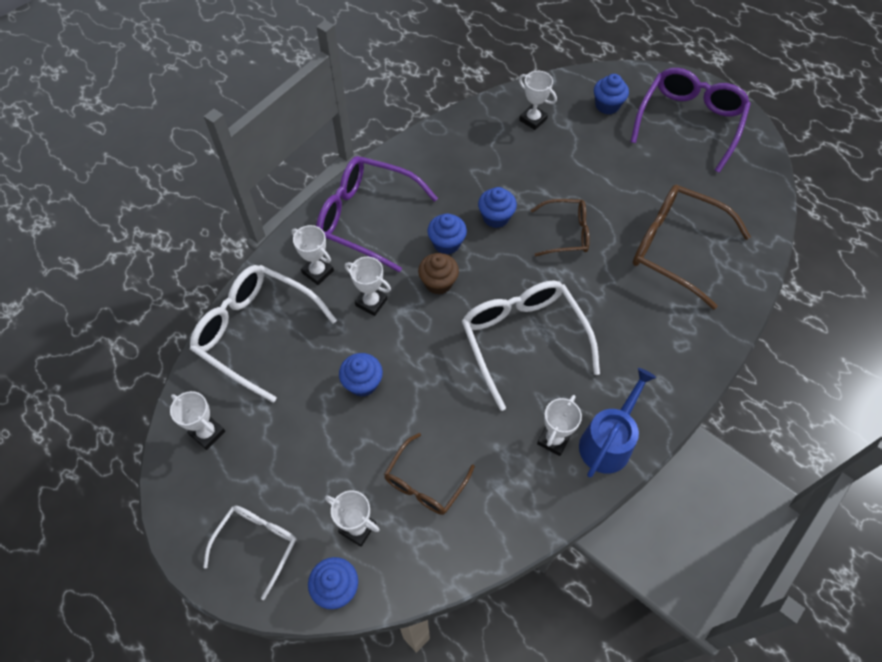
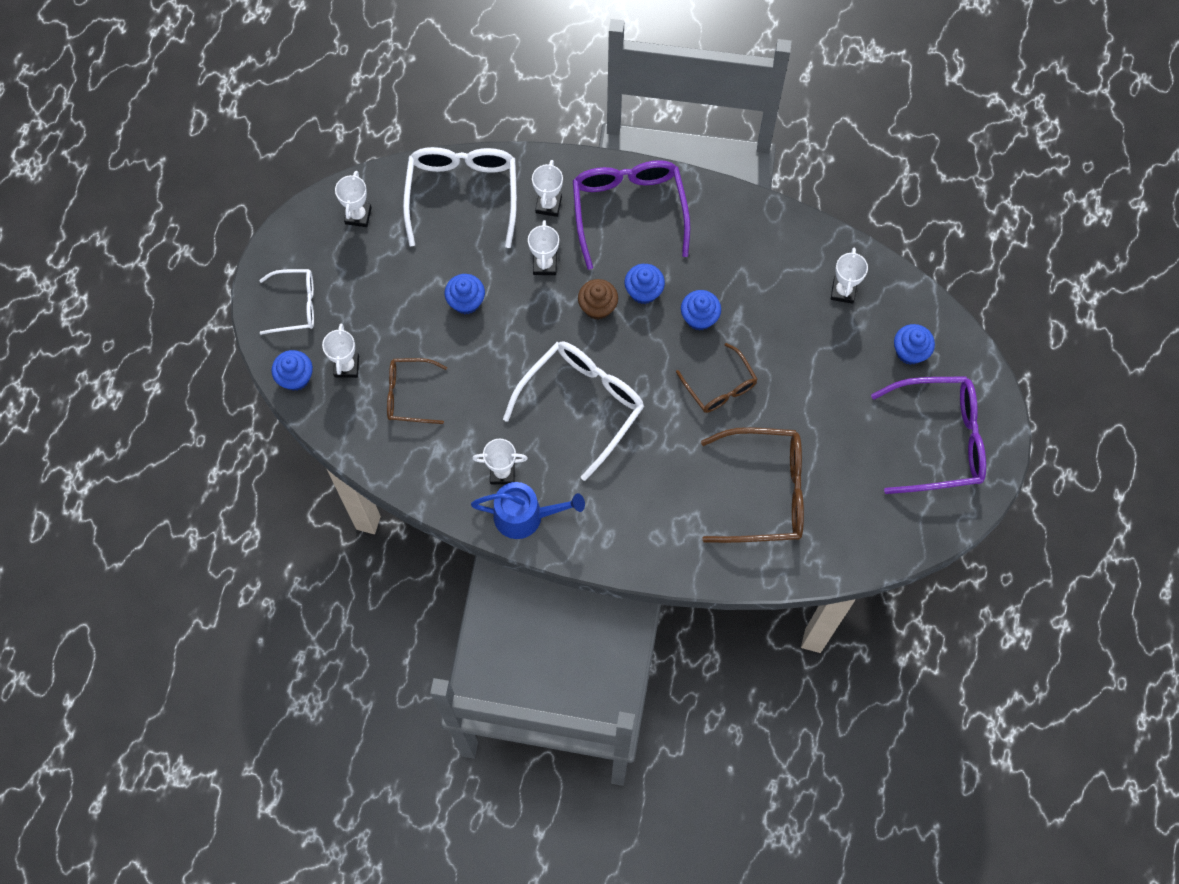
camera: 60 degrees right, 10 degrees up
brown glasses [633,185,751,309] -> brown glasses turned 90 degrees clockwise [701,427,804,543]

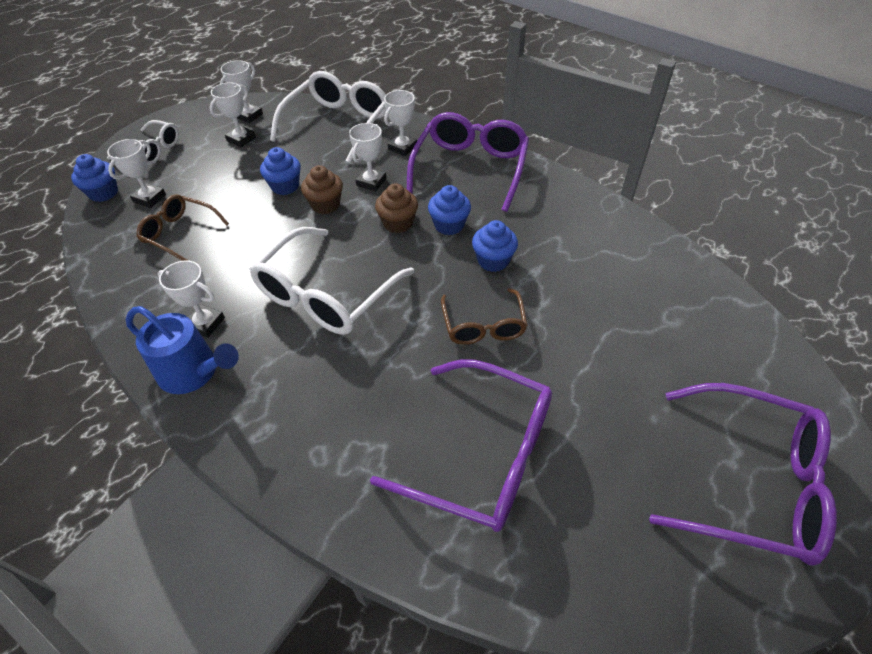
camera: 25 degrees right, 20 degrees down
white glasses [503,342,644,481] -> white glasses turned 150 degrees clockwise [250,227,414,335]
brown glasses [701,427,804,543] -> purple glasses [370,359,552,532]
white trophy [831,248,868,304] -> white trophy moved to [210,82,256,147]
blue cupcake [894,324,935,365] -> none
none -> brown cupcake [301,165,343,214]

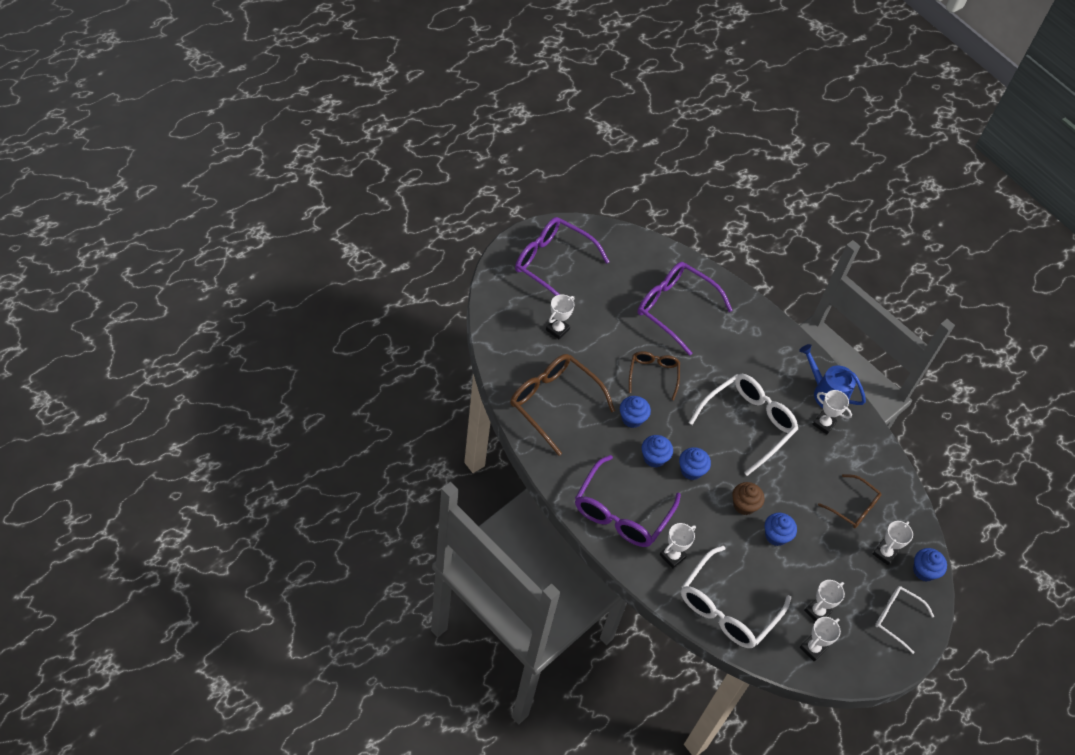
camera: 175 degrees left, 5 degrees up
white trophy [349,123,387,191] -> white trophy moved to [546,294,575,339]
brown cupcake [375,183,418,233] -> blue cupcake [679,447,711,480]
none -> brown glasses [510,354,615,456]

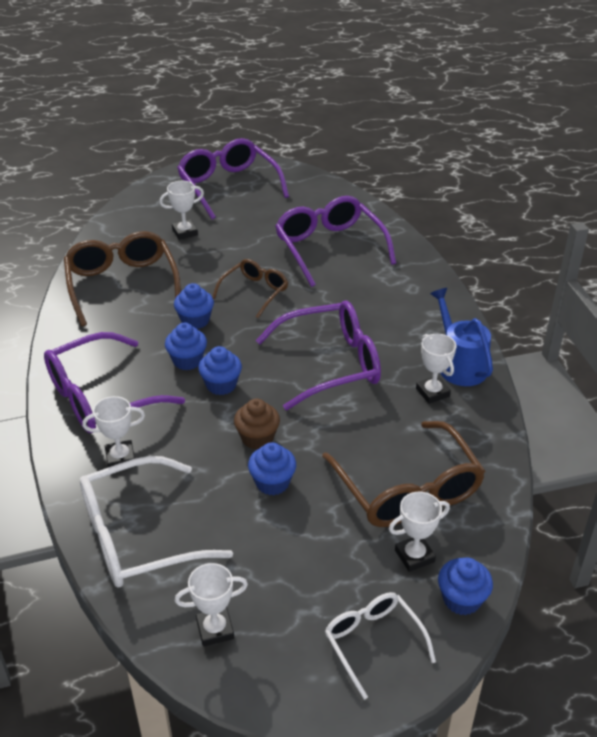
camera: 35 degrees right, 15 degrees down
white glasses [688,374,798,476] -> purple glasses [256,300,381,410]
white trophy [804,580,845,621] -> none
brown glasses [818,474,882,528] -> brown glasses [322,421,485,527], size x1.72

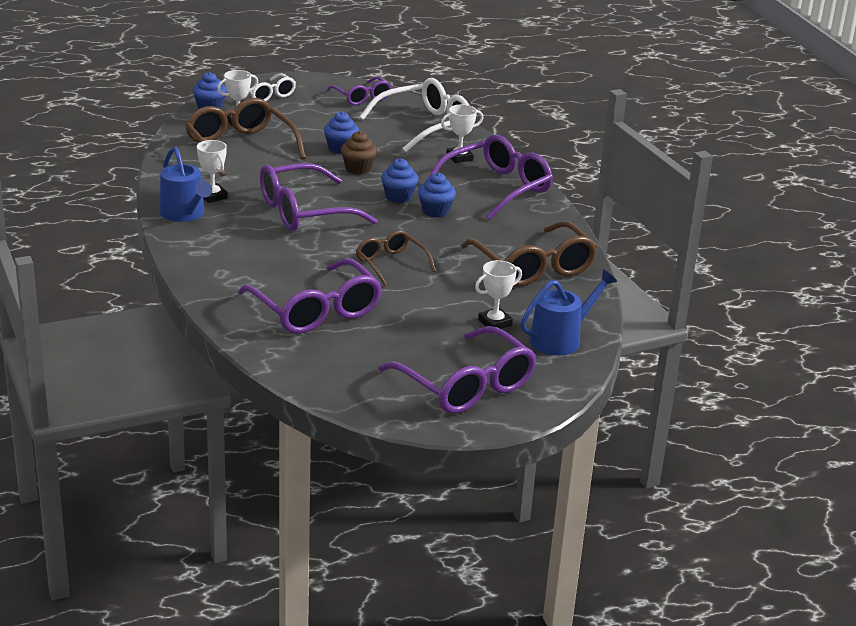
camera: 170 degrees right, 10 degrees down
blue cupcake [174,283,214,329] -> none
white trophy [175,563,248,647] -> purple glasses [326,77,392,105]
brown glasses [212,259,288,318] -> brown glasses turned 120 degrees clockwise [356,230,436,286]
none -> blue watering can [521,269,617,355]

